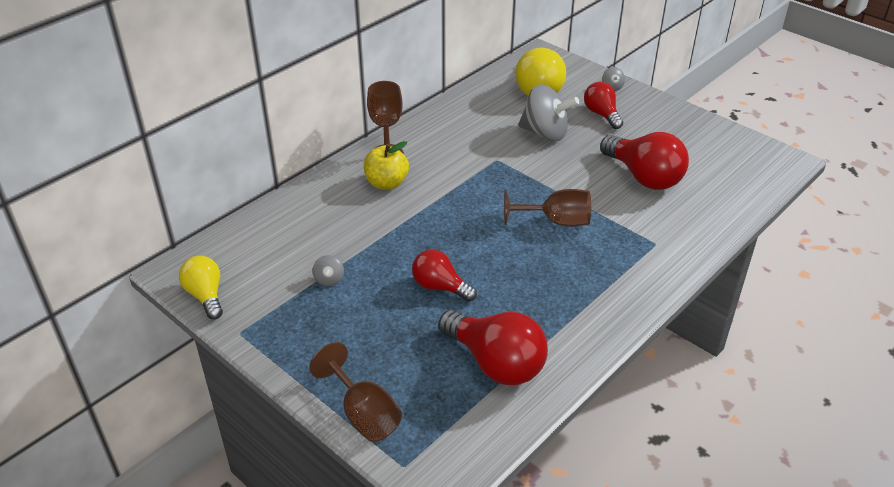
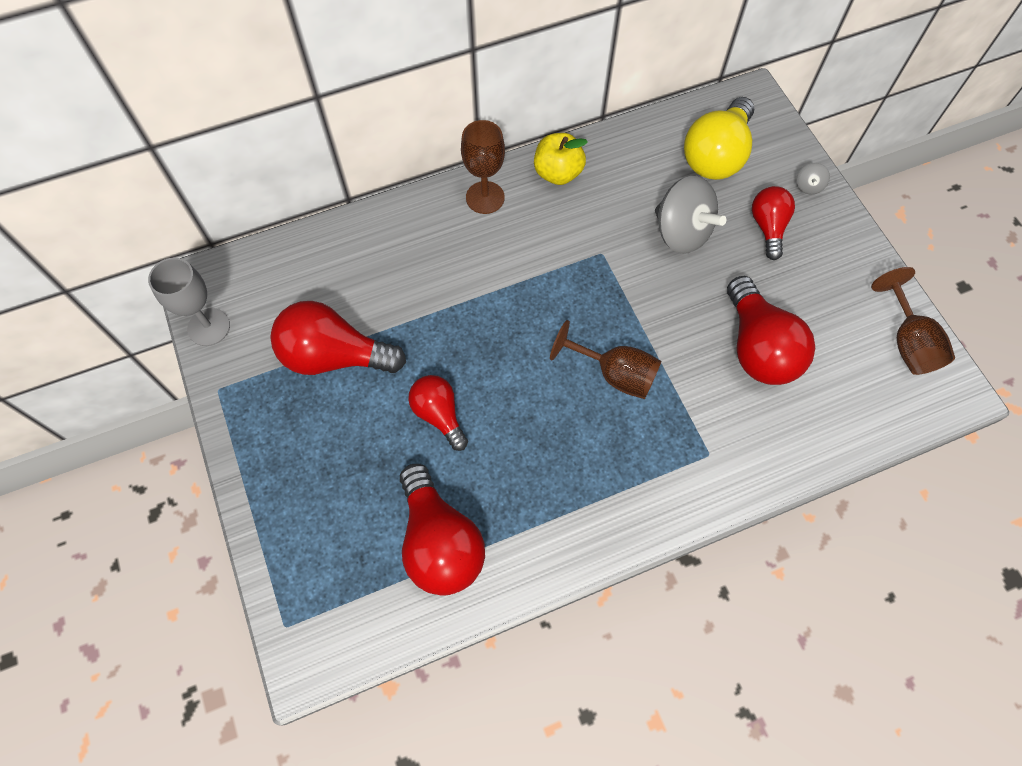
camera: 25 degrees right, 25 degrees up
yellow light bulb [179,256,223,320] -> grey goblet [148,258,230,346]
brown goblet [309,342,402,442] -> brown goblet moved to [871,267,955,375]
grey spinning top [313,255,344,286] -> red light bulb [270,301,406,375]
yellow apple [364,141,409,190] -> yellow apple moved to [534,133,588,185]

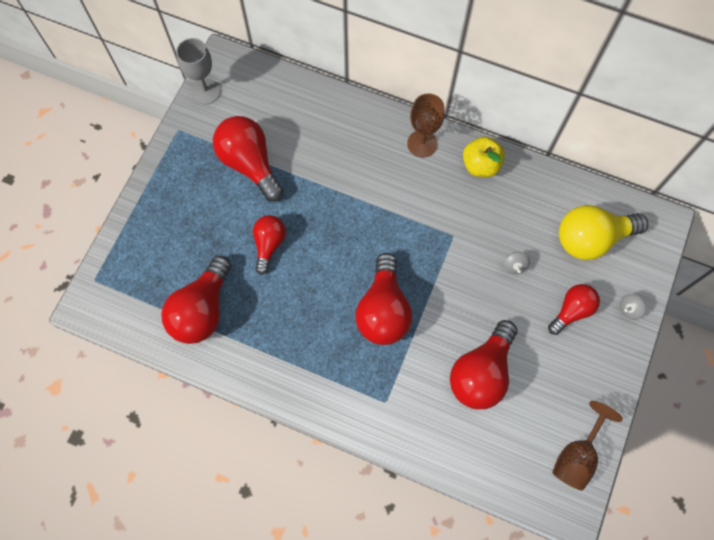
camera: 45 degrees right, 5 degrees up
brown goblet [550,320,662,399] -> red light bulb [355,253,412,345]
grey spinning top [655,176,726,254] -> grey spinning top [504,252,530,274], size x0.43

